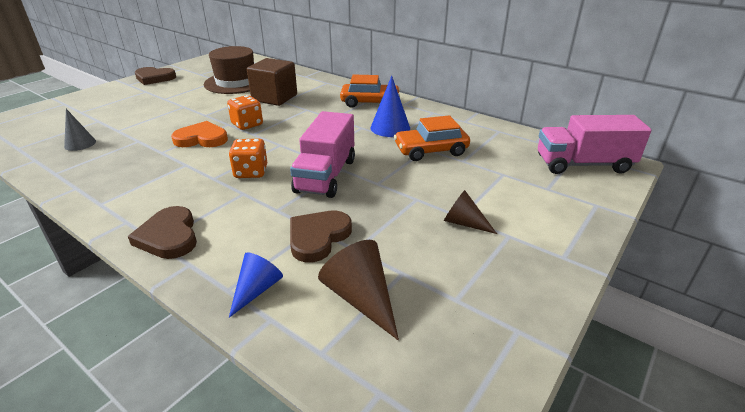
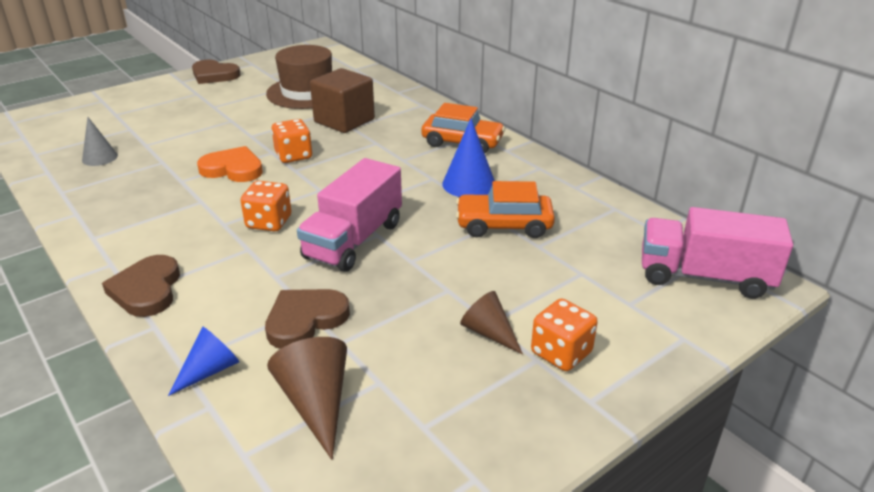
camera: 15 degrees right, 0 degrees up
none -> orange dice [531,298,598,371]

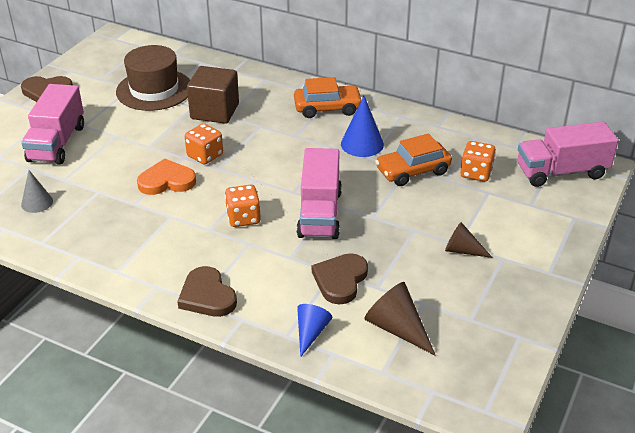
camera: 25 degrees left, 5 degrees up
orange dice [531,298,598,371] -> orange dice moved to [460,141,496,182]
none -> pink truck [21,84,84,165]

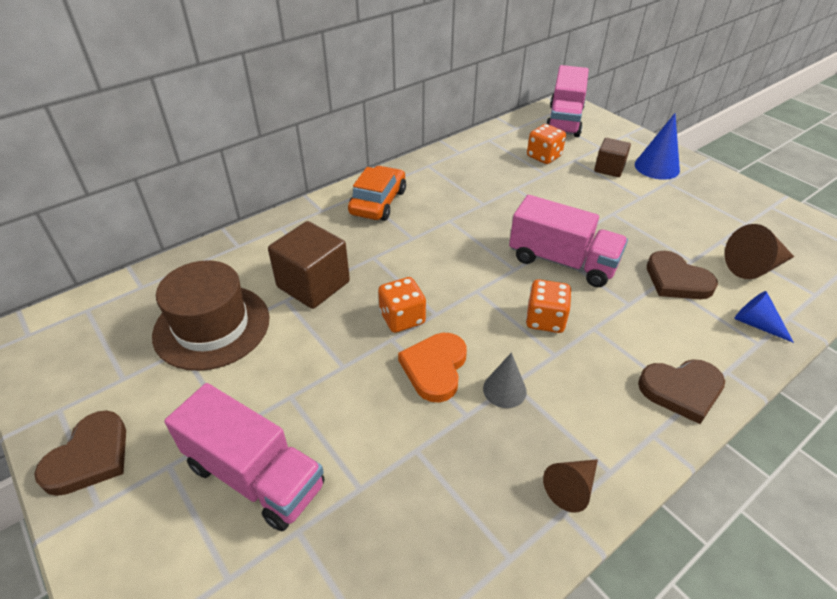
camera: 65 degrees left, 5 degrees up
grey cone [21,170,53,213] -> grey cone moved to [483,352,527,408]
blue cone [341,96,384,157] -> blue cone moved to [635,113,680,180]
orange car [375,133,452,186] -> none
brown cone [445,222,493,258] -> brown cone moved to [543,459,598,513]
none -> brown cube [594,138,631,177]

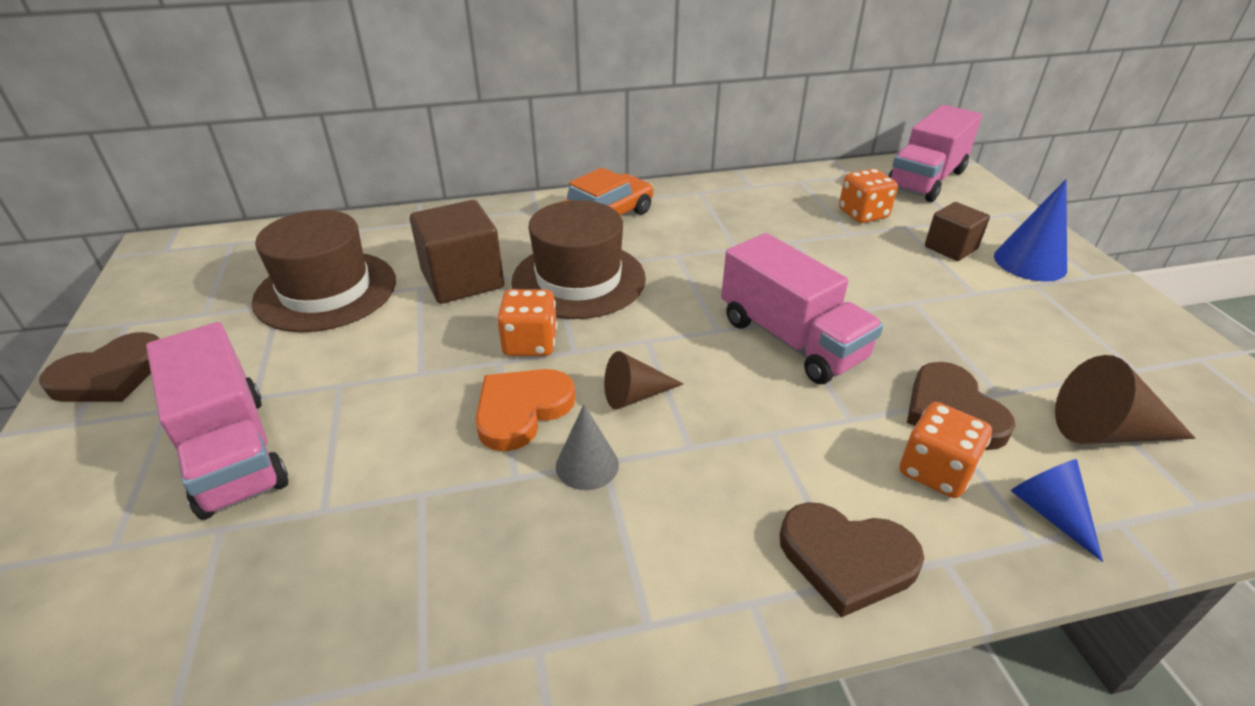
camera: 25 degrees right, 5 degrees down
orange dice [526,279,572,333] -> orange dice moved to [900,402,992,498]
brown cone [543,459,598,513] -> brown cone moved to [604,351,683,410]
none -> brown hat [511,200,646,319]

